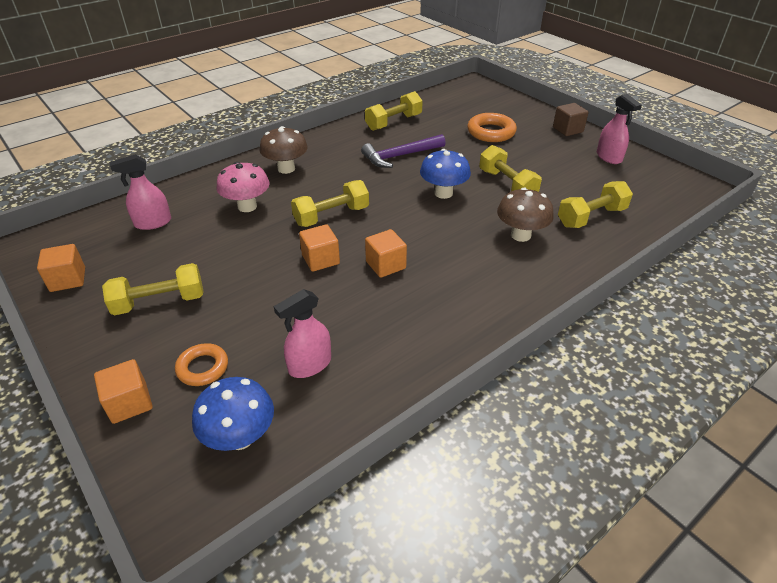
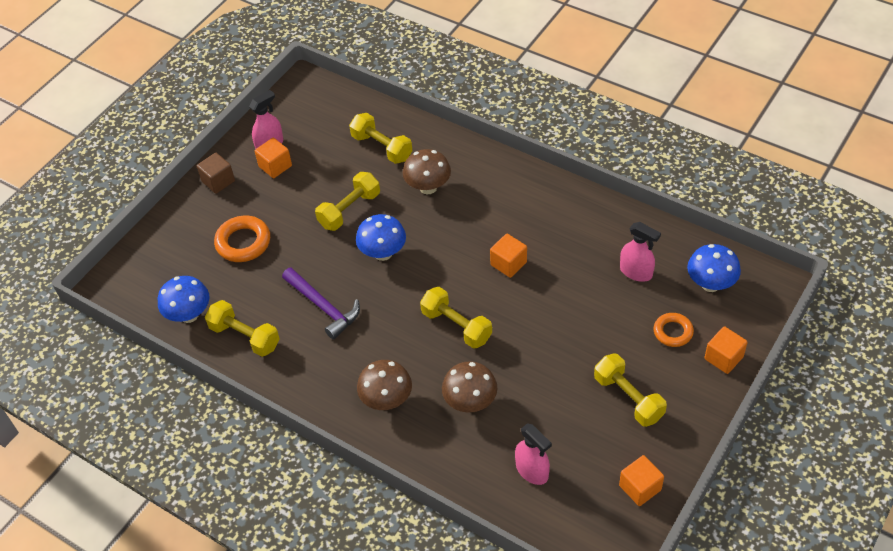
camera: 105 degrees left, 10 degrees up
pink mushroom [216,162,270,212] -> brown mushroom [442,361,497,413]
orange cube [299,224,340,272] -> orange cube moved to [255,138,292,178]
none -> blue mushroom [158,276,209,323]

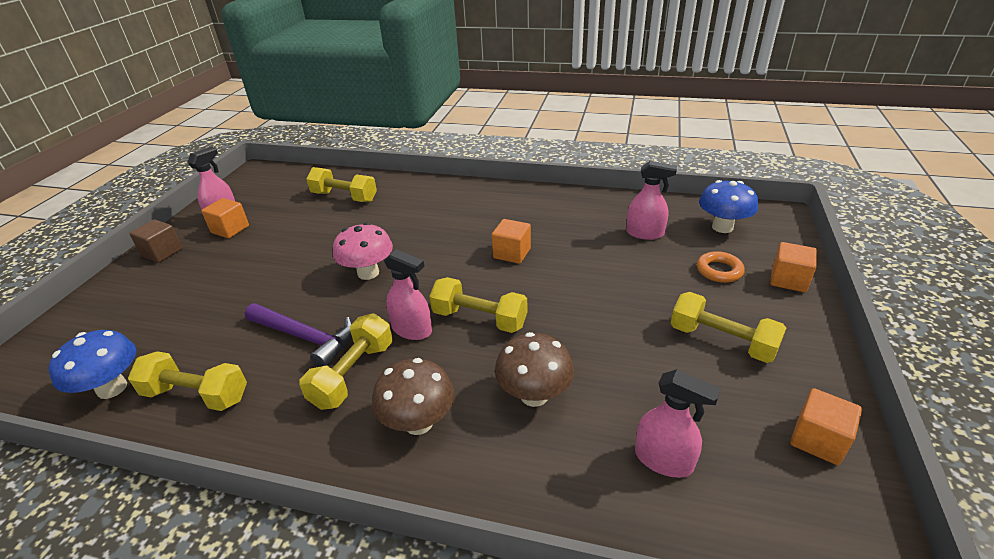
camera: 20 degrees left, 15 degrees down
orange ring [214,216,270,262] -> none
yellow dumbbell [315,172,380,231] -> yellow dumbbell moved to [299,313,393,410]
blue mushroom [356,214,406,261] -> pink mushroom [333,223,393,280]
brown mushroom [403,149,451,194] -> none
none -> pink spray bottle [384,249,432,340]

